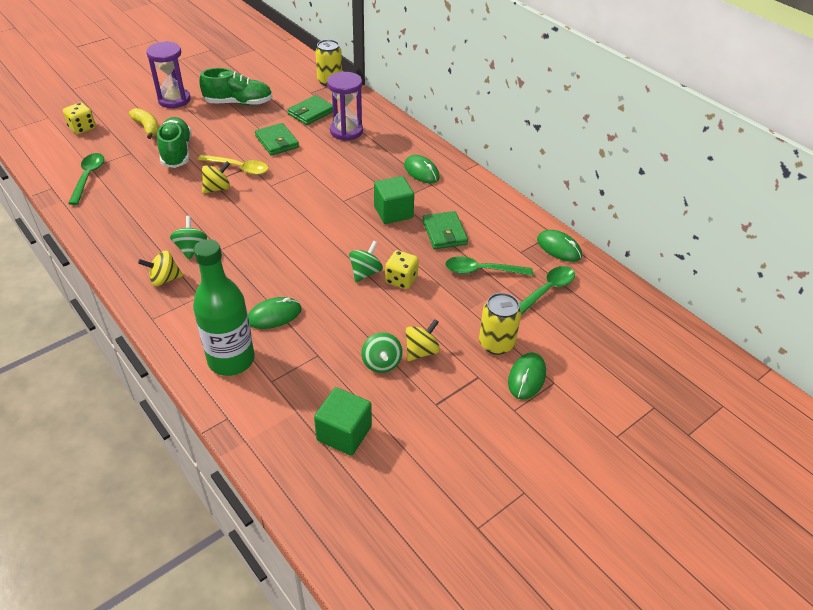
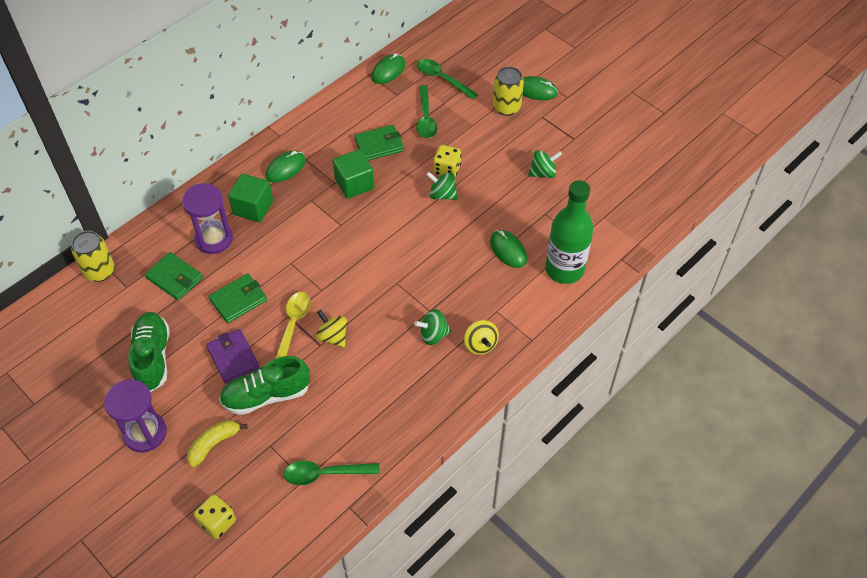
camera: 95 degrees left, 10 degrees up
green cube [314,387,372,456] -> green cube moved to [228,174,273,222]
yellow spinning top [406,319,440,361] -> none
none -> purple wallet [206,329,260,384]

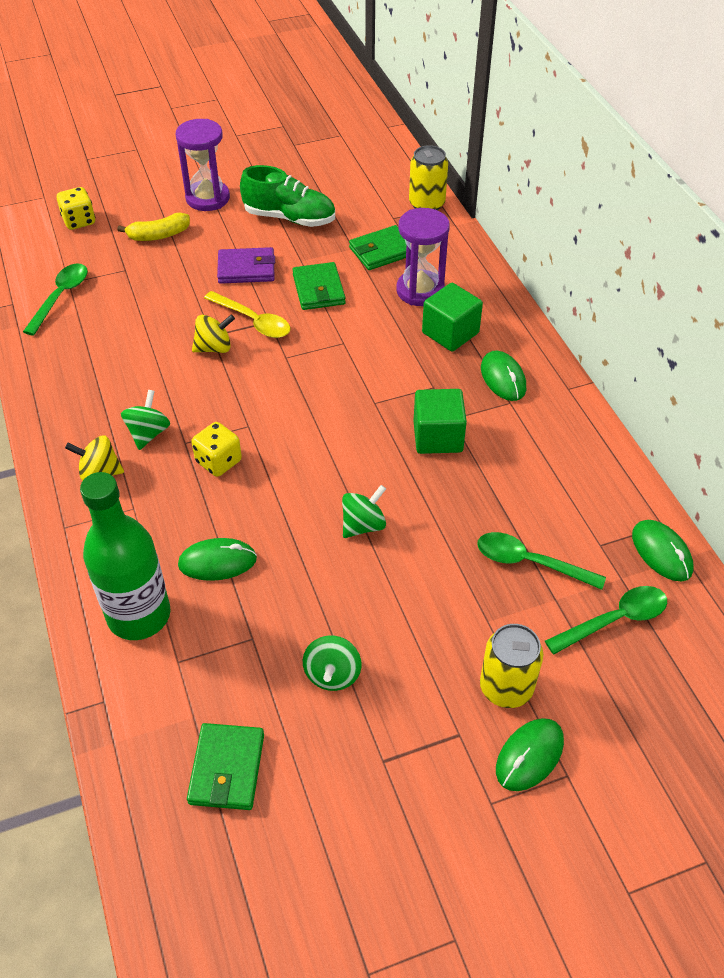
camera: 115 degrees right, 5 degrees down
yellow banana [187,420,248,468] -> yellow banana turned 90 degrees clockwise [117,213,190,241]
green shoe [219,356,310,415] -> none
green wallet [355,125,404,161] -> green wallet moved to [187,723,264,810]
yellow dice [433,145,461,177] -> yellow dice moved to [192,422,242,477]

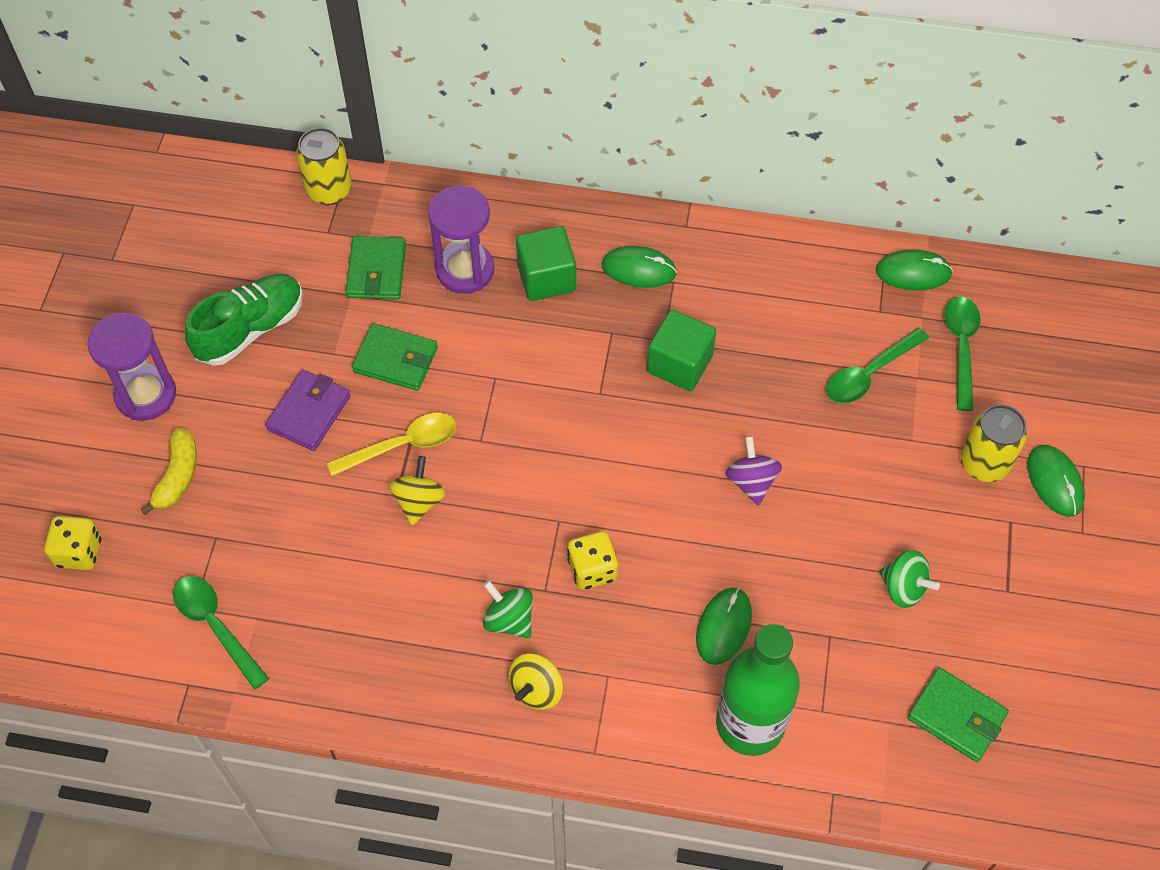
camera: 60 degrees left, 10 degrees up
green spinning top [342,485,386,538] -> purple spinning top [725,436,782,505]

